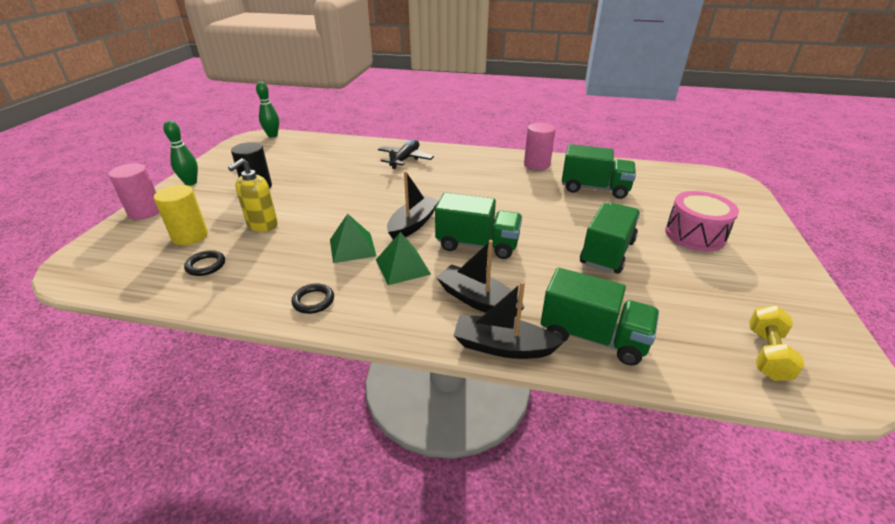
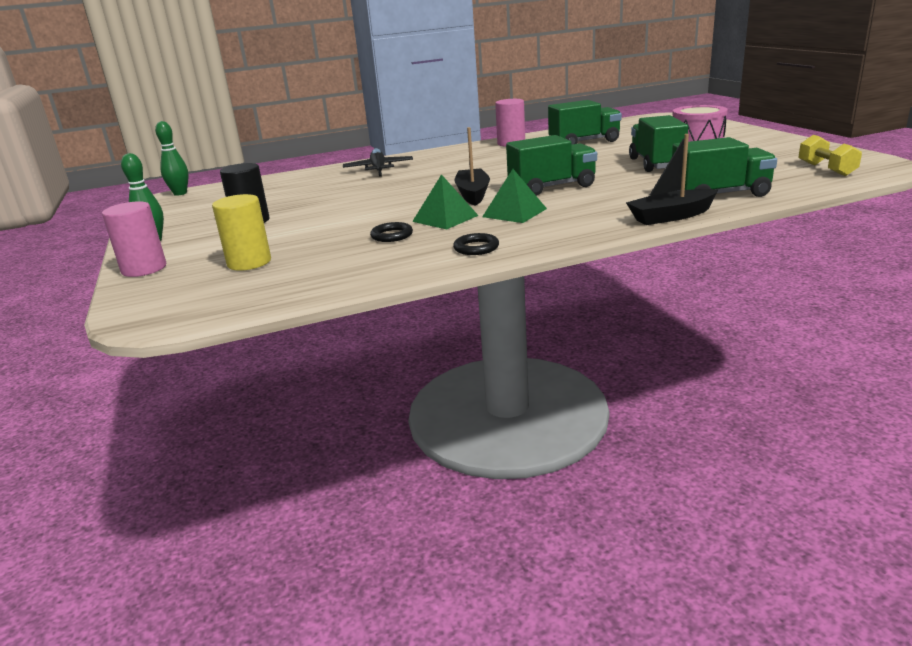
camera: 30 degrees left, 10 degrees down
black ring [184,250,225,276] -> black ring moved to [370,222,413,242]
yellow soap dispenser [228,158,278,232] -> none
black boat [436,240,525,317] -> none

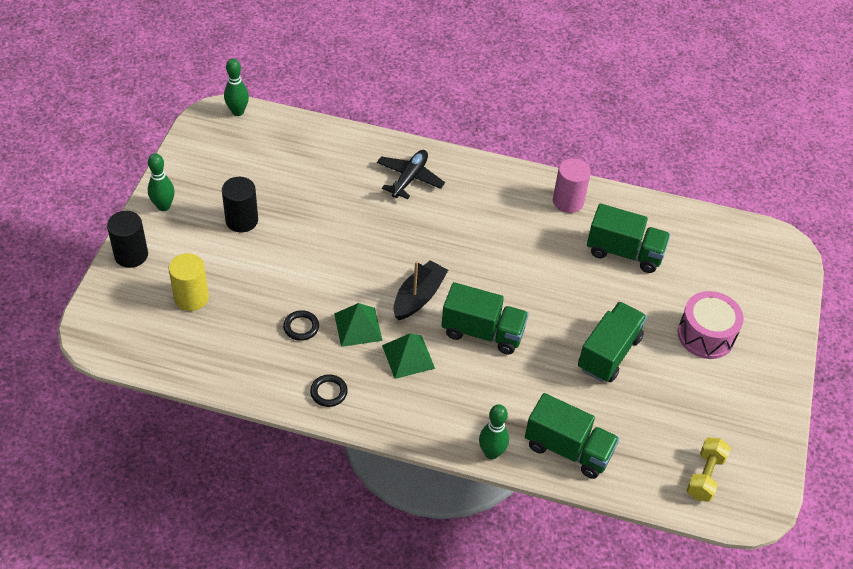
camera: 30 degrees right, 25 degrees up
pink cylinder [102,201,166,277] -> black cylinder [107,211,148,268]
black boat [626,134,718,225] -> green bowling pin [479,404,509,459]

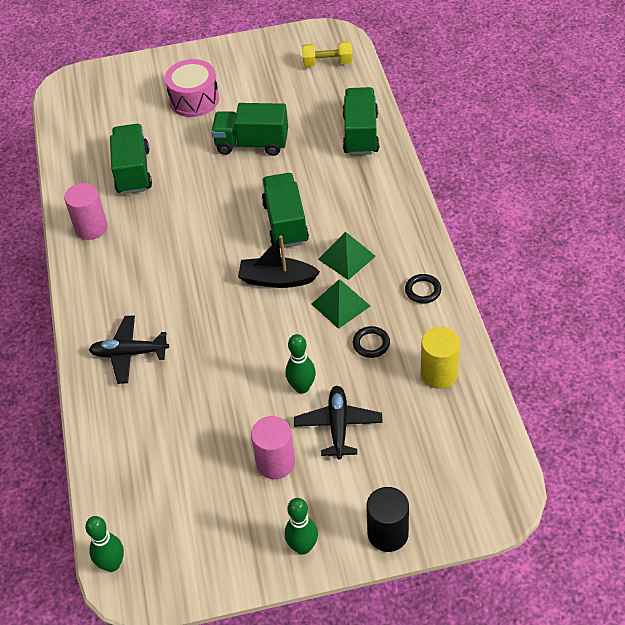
camera: 110 degrees left, 0 degrees up
yellow cylinder [169,253,209,311] -> yellow cylinder moved to [421,327,460,389]
black cylinder [222,177,258,233] -> pink cylinder [251,416,295,479]
green bowling pin [479,404,509,459] -> green bowling pin moved to [285,334,316,394]
none -> black plane [294,386,383,460]

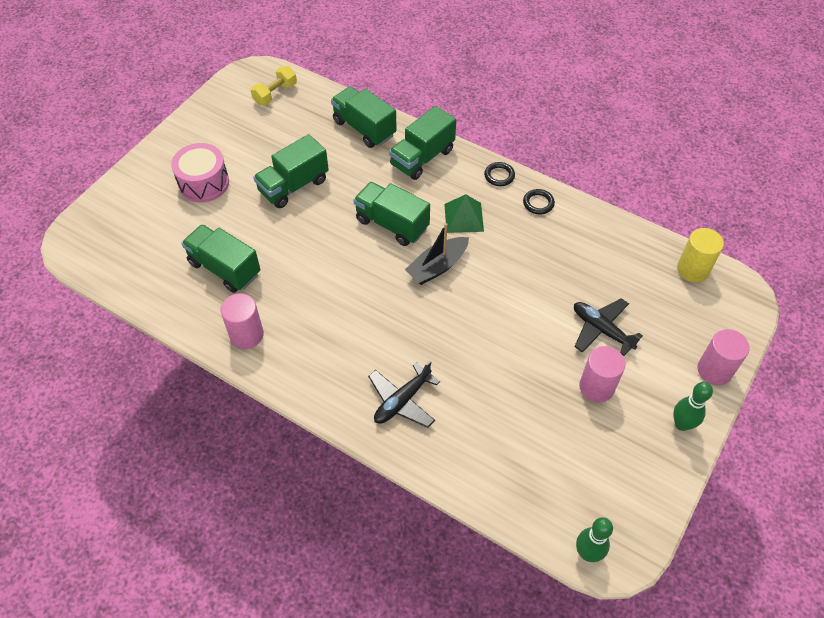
camera: 50 degrees left, 5 degrees up
green bowling pin [285,334,316,394] -> none
green pyramid [312,279,370,329] -> none
black ring [353,326,390,358] -> black ring moved to [484,162,515,186]
black cylinder [366,487,409,552] -> pink cylinder [698,329,750,385]
yellow cylinder [421,327,460,389] -> yellow cylinder moved to [677,228,724,282]
none -> green truck [389,106,456,180]

